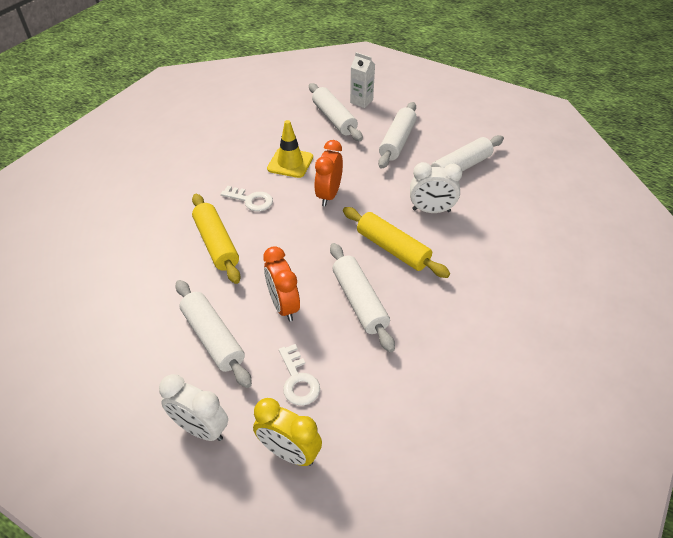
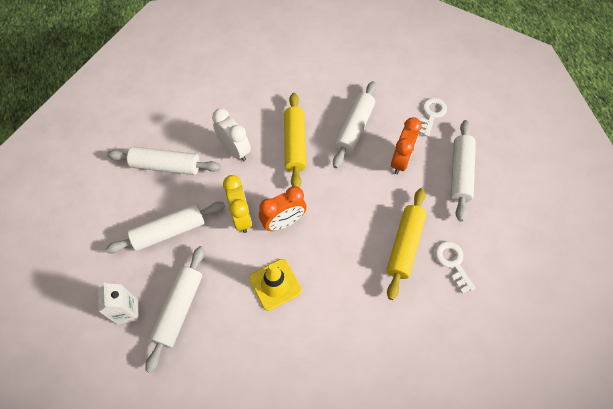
camera: 135 degrees left, 15 degrees up
white clock [159,374,228,441] -> none
white key [221,186,273,211] -> white key moved to [435,241,475,294]
yellow clock [253,398,322,466] -> yellow clock moved to [223,175,252,233]

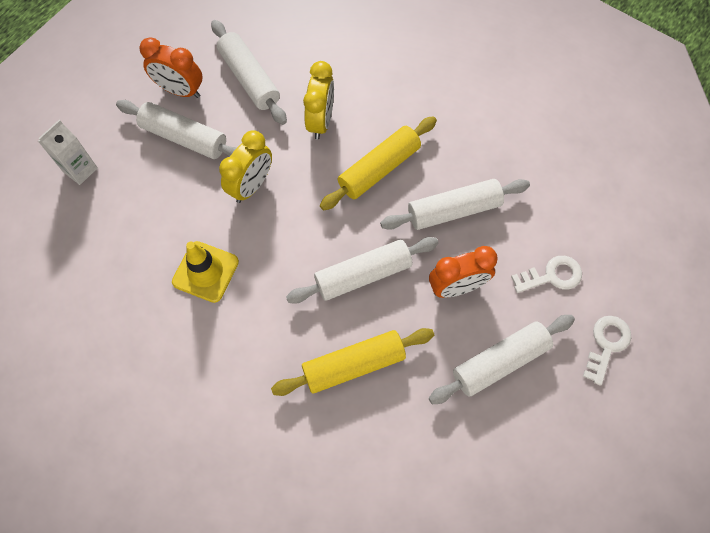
camera: 50 degrees right, 5 degrees up
white rolling pin [145,246,205,373] -> white rolling pin moved to [286,237,439,304]
white clock [212,108,251,161] -> yellow clock [303,61,334,139]
orange clock [259,186,307,231] -> orange clock moved to [139,37,203,98]
white key [435,241,475,294] -> white key moved to [583,316,631,386]

